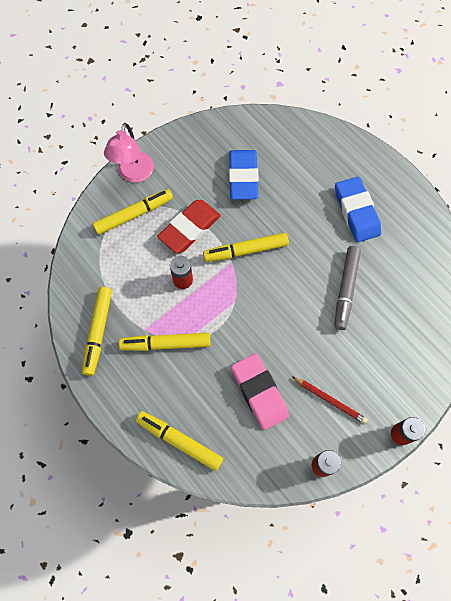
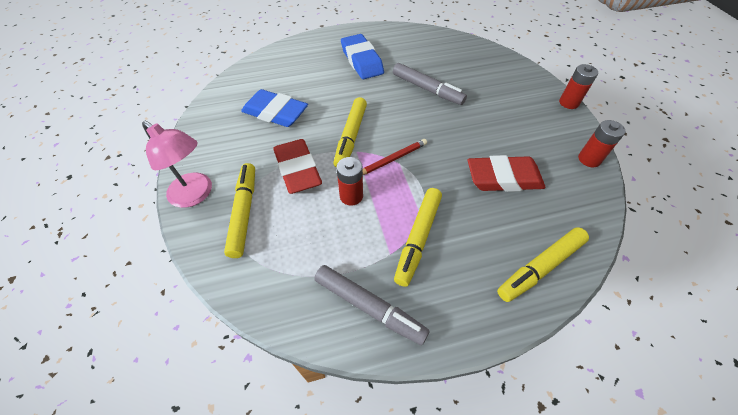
camera: 65 degrees left, 15 degrees down
yellow marker [82,287,112,376] -> grey marker [314,265,430,345]
pink eraser [231,353,289,430] -> red eraser [467,155,545,192]
red pencil [291,376,368,424] -> red pencil moved to [363,139,427,175]
blue eraser [335,177,381,242] -> blue eraser turned 60 degrees clockwise [341,34,384,79]

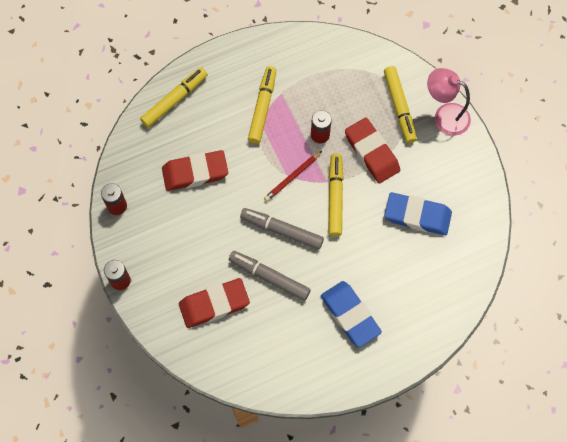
camera: 170 degrees right, 15 degrees up
grey marker [314,265,430,345] -> grey marker moved to [240,208,324,250]
none -> red eraser [179,278,250,328]

